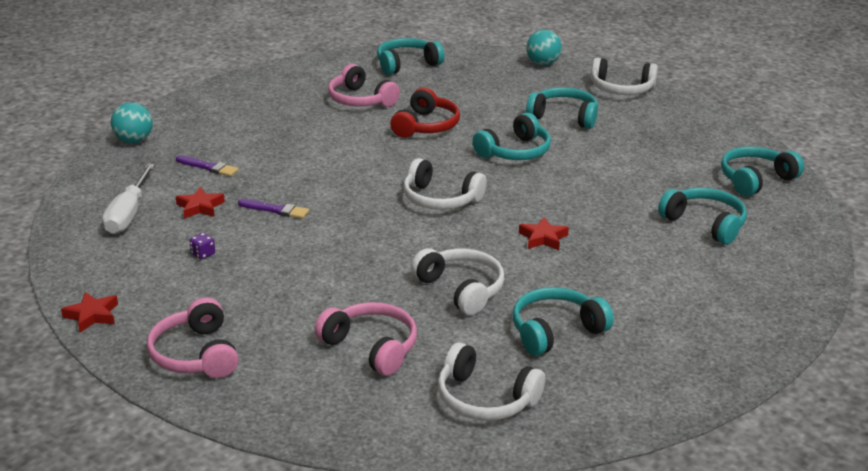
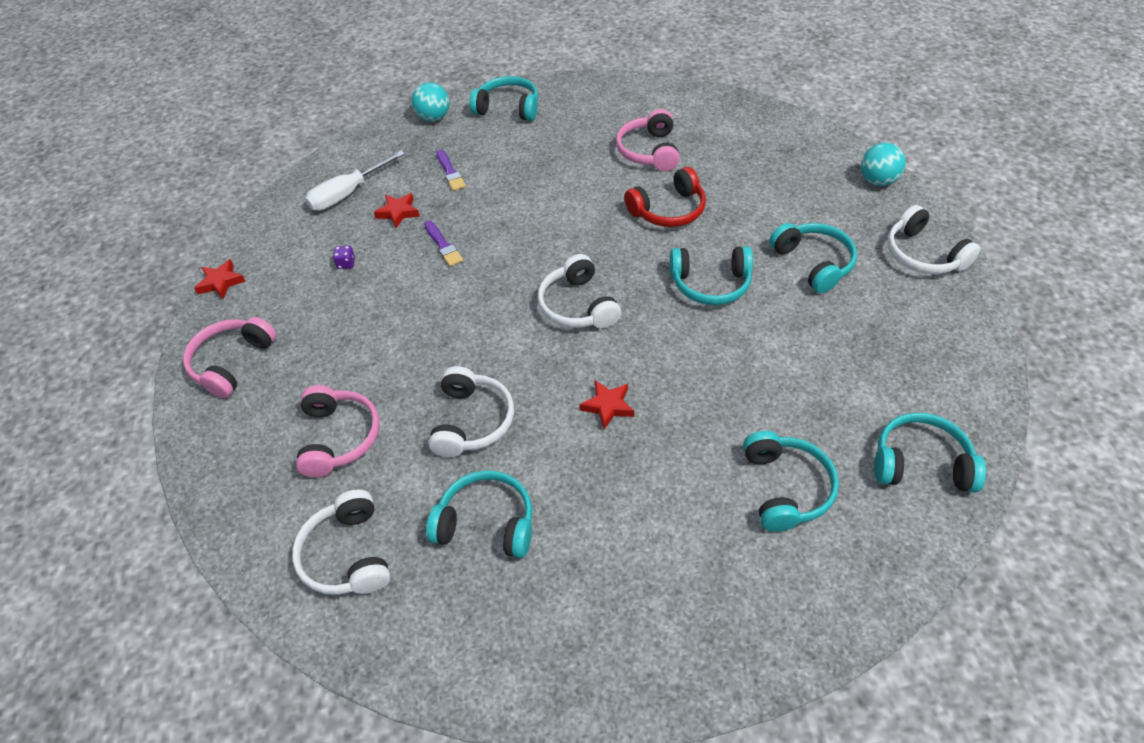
camera: 45 degrees right, 20 degrees up
turquoise headphones [377,38,444,75] -> turquoise headphones moved to [469,76,538,121]

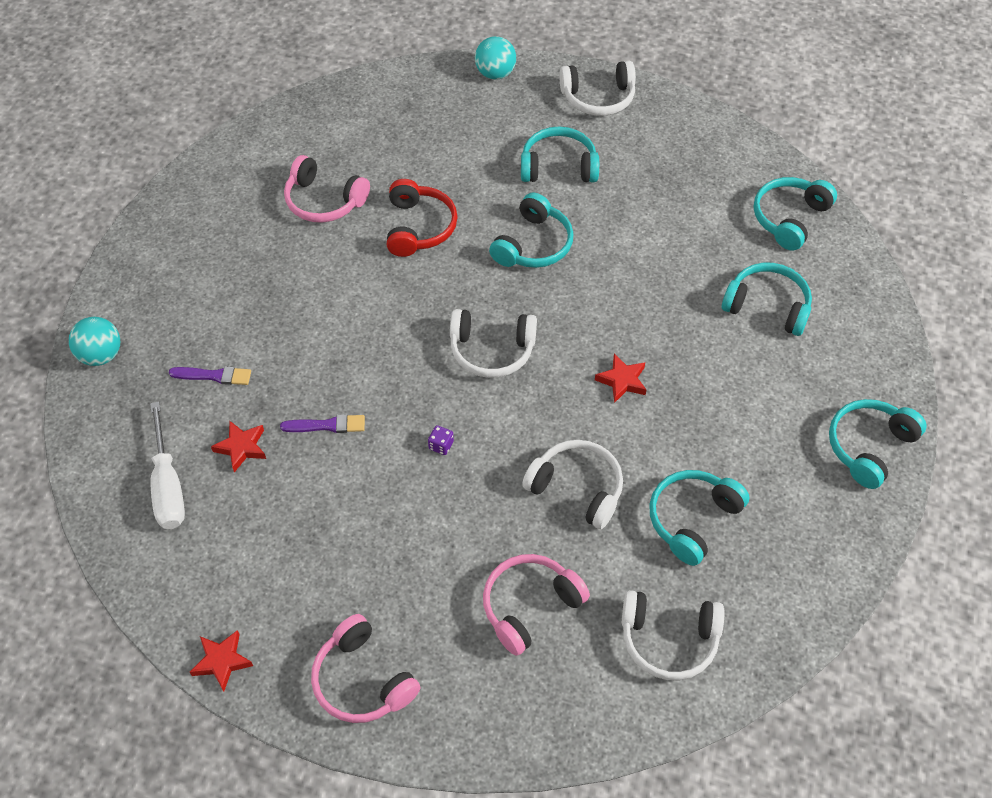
camera: 65 degrees left, 5 degrees up
pink headphones [296,385,380,477] -> pink headphones turned 60 degrees counterclockwise [483,554,590,656]
purple dice [333,245,355,269] -> purple dice moved to [428,425,454,455]
turquoise headphones [469,76,538,121] -> turquoise headphones moved to [829,399,927,489]

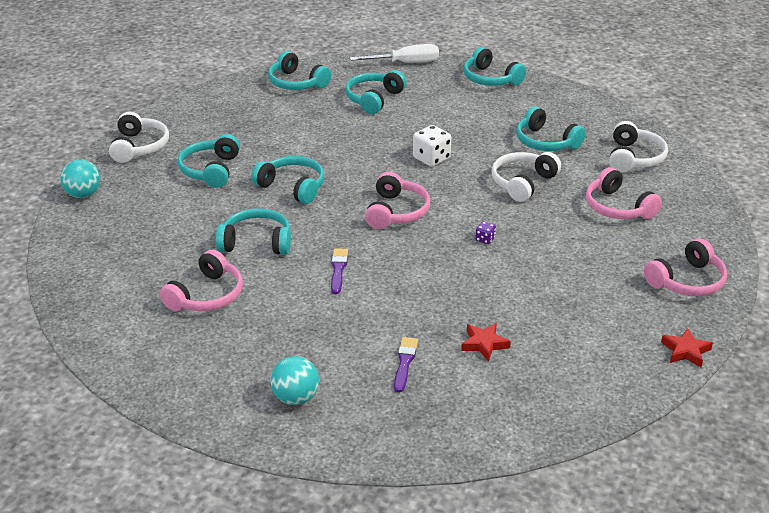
camera: 85 degrees left, 20 degrees down
turquoise ball [69,317,120,366] -> turquoise ball moved to [270,356,319,405]
white screwdriver [150,401,185,529] -> white screwdriver moved to [350,44,439,63]
purple brush [280,414,365,433] -> purple brush moved to [331,248,348,294]
red headphones [387,179,458,257] -> turquoise headphones [216,208,291,255]
white headphones [450,309,537,378] -> pink headphones [365,172,430,229]
red star [595,354,646,403] -> white dice [413,125,451,167]

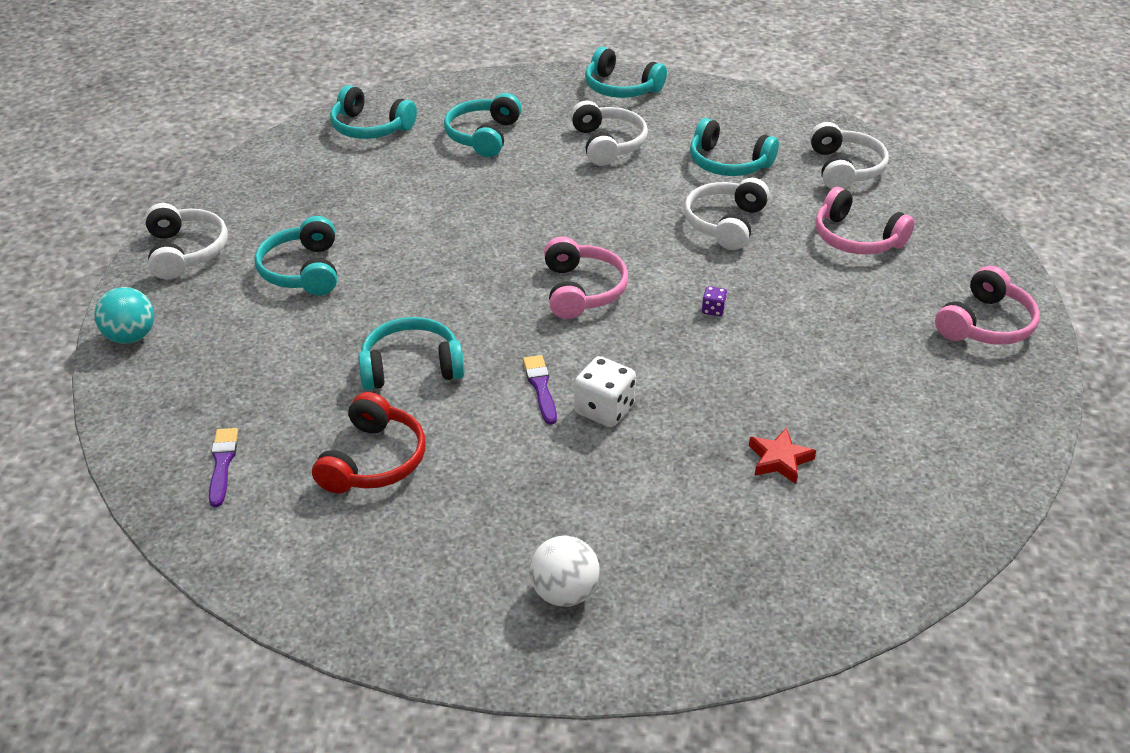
camera: 15 degrees left, 5 degrees up
pink headphones [160,250,243,311] -> red headphones [312,392,426,493]
turquoise headphones [251,156,324,204] -> none
turquoise ball [270,356,319,405] -> white ball [529,535,600,607]
white screwdriver [350,44,439,63] -> none
purple brush [394,337,418,393] -> purple brush moved to [209,428,238,507]
white dice [413,125,451,167] -> white dice moved to [574,356,636,427]
red star [661,328,713,367] -> none
none -> white headphones [570,101,648,166]

